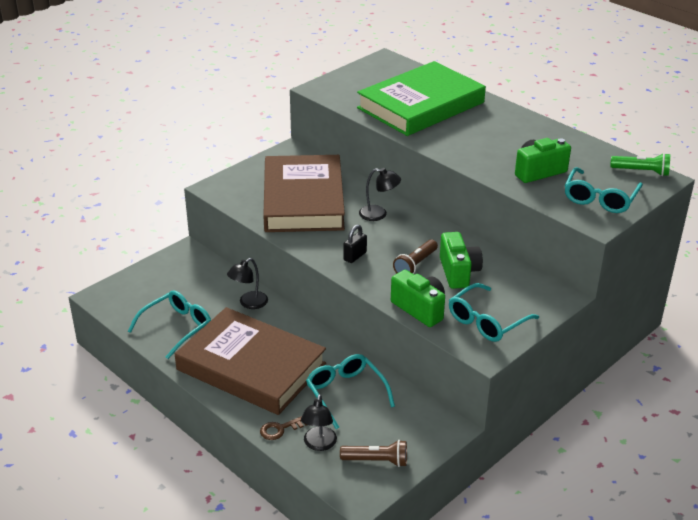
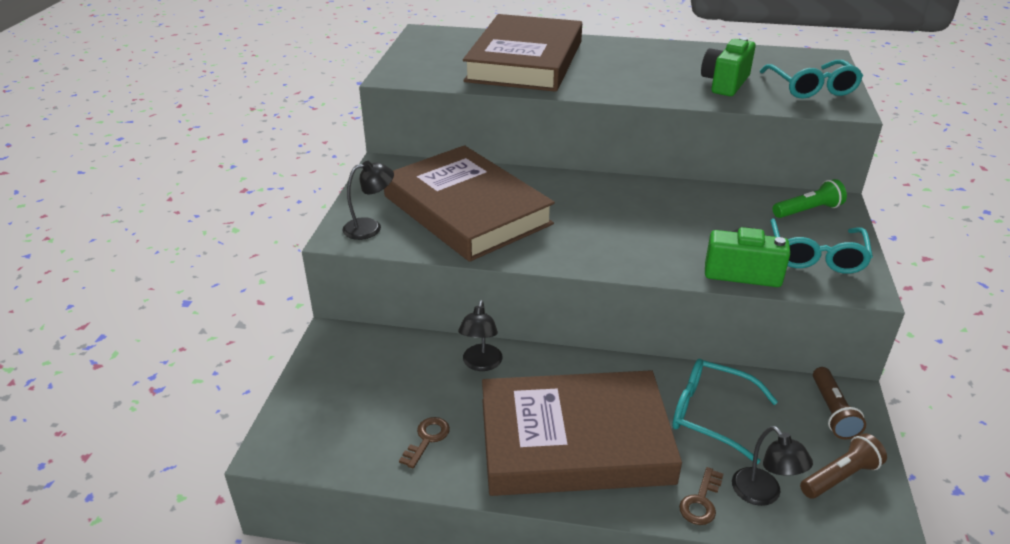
camera: 35 degrees left, 0 degrees up
turquoise glasses [128,290,211,359] -> brown key [399,417,450,469]
black padlock [343,225,367,263] -> none
green book [357,61,486,136] -> brown book [463,14,582,92]
black lamp [359,168,401,221] -> black lamp moved to [342,161,394,240]
brown flashlight [393,239,438,274] -> brown flashlight moved to [813,367,866,439]
green camera [440,232,483,289] -> none
green flashlight [610,153,670,176] -> green flashlight moved to [773,179,847,218]

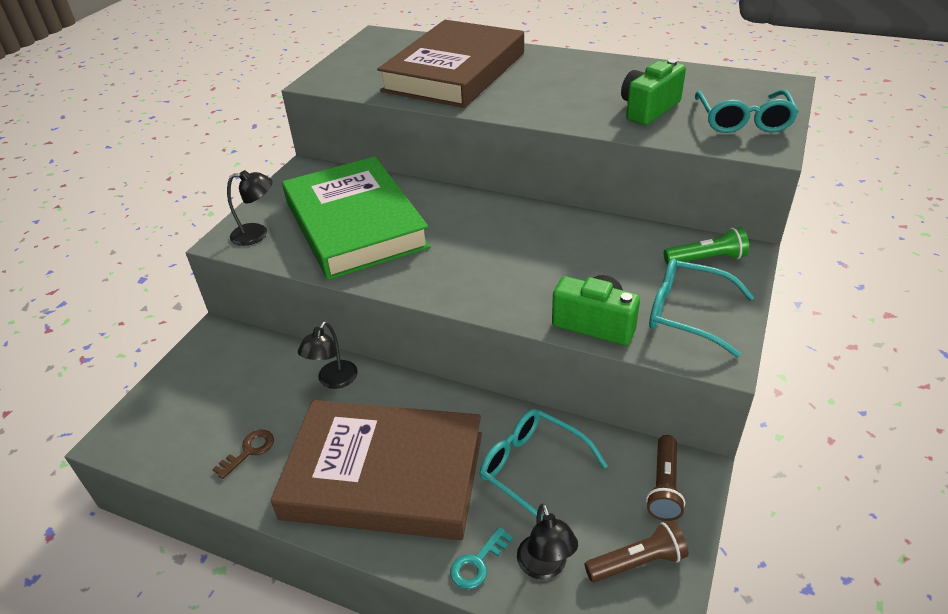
camera: 15 degrees right, 5 degrees up
brown book [384,145,555,262] -> green book [282,156,430,280]
brown key [679,467,723,525] -> turquoise key [450,527,513,589]
turquoise glasses [770,219,873,274] -> turquoise glasses turned 90 degrees clockwise [649,258,754,357]

